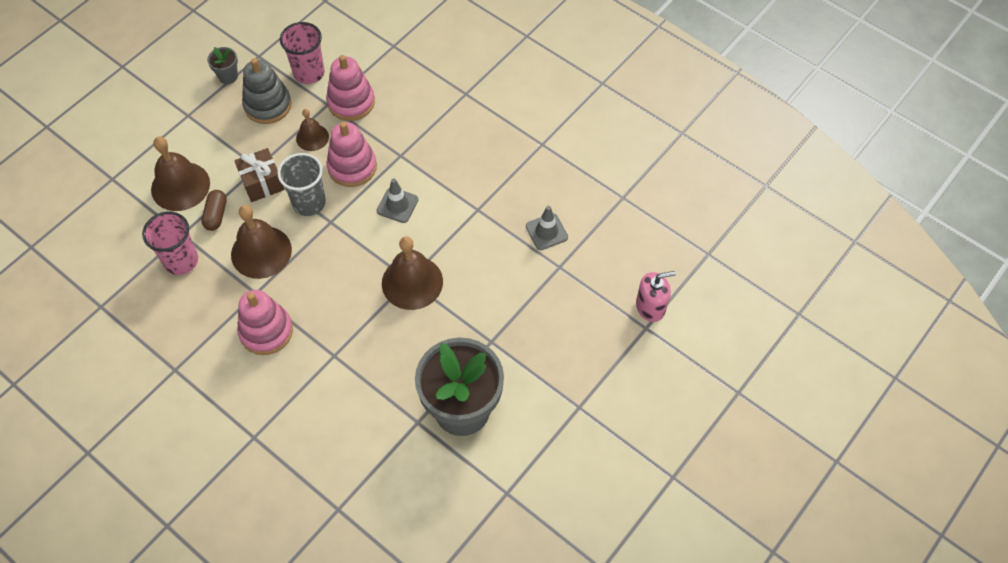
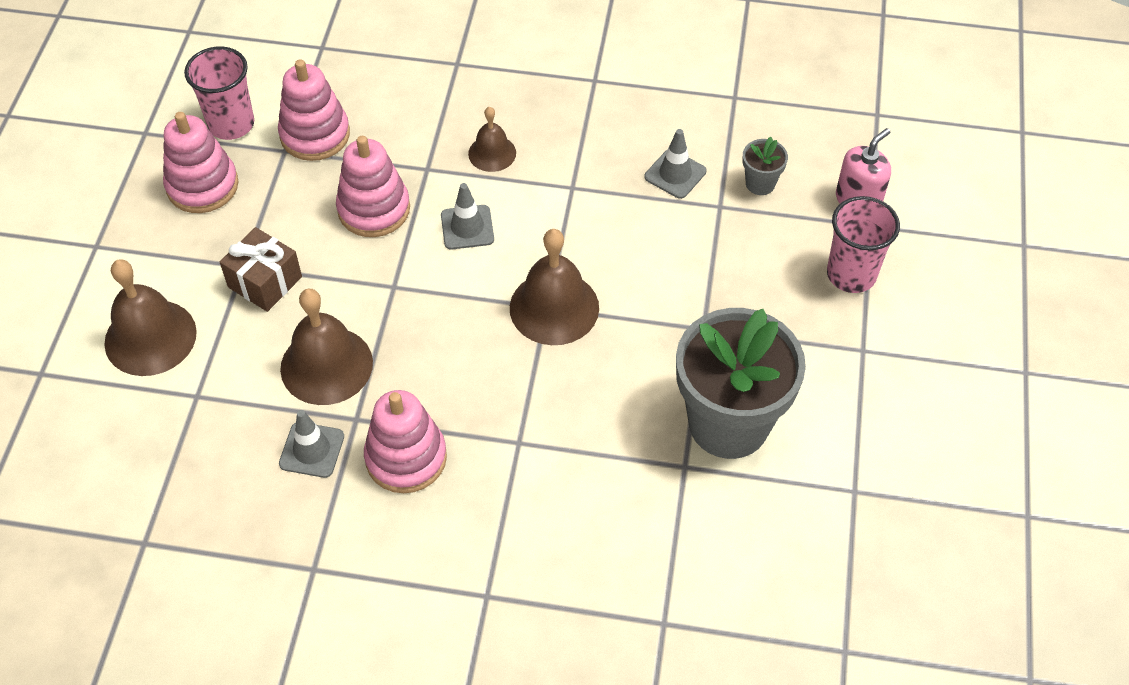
camera: 30 degrees left, 5 degrees down
pink cup [142,212,198,275] -> pink cup moved to [827,196,900,293]
brown capsule [201,190,227,231] -> none
grey flower pot [207,47,238,84] -> grey flower pot moved to [742,137,788,195]
grey stacking toy [242,58,292,124] -> pink stacking toy [163,112,238,213]
grey cup [278,153,326,216] -> none
brown bell [296,109,329,151] -> brown bell moved to [468,107,516,172]
none -> grey traffic cone [279,410,344,478]

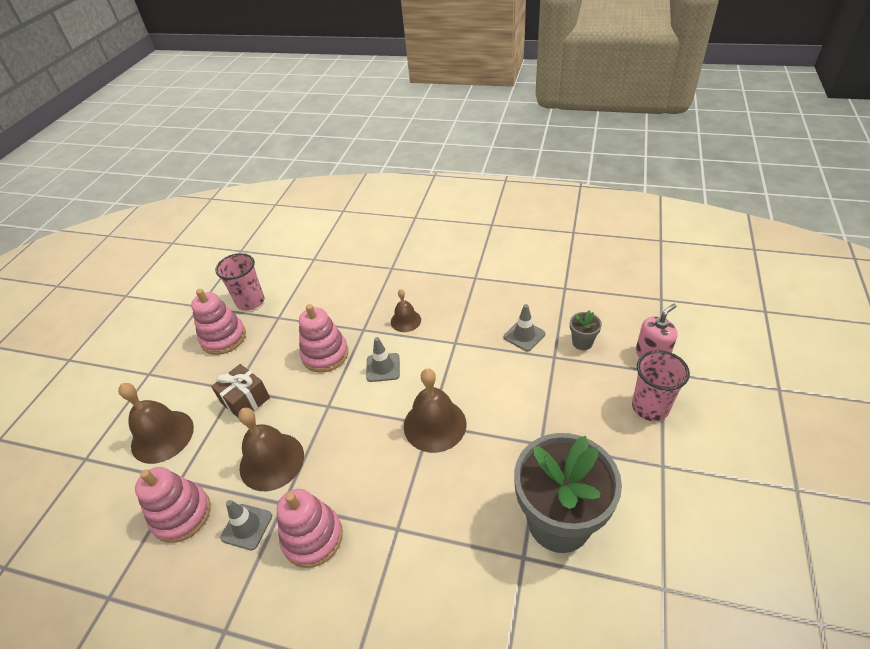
camera: 10 degrees right, 10 degrees down
pink stacking toy [278,59,350,161] -> pink stacking toy moved to [135,467,211,543]

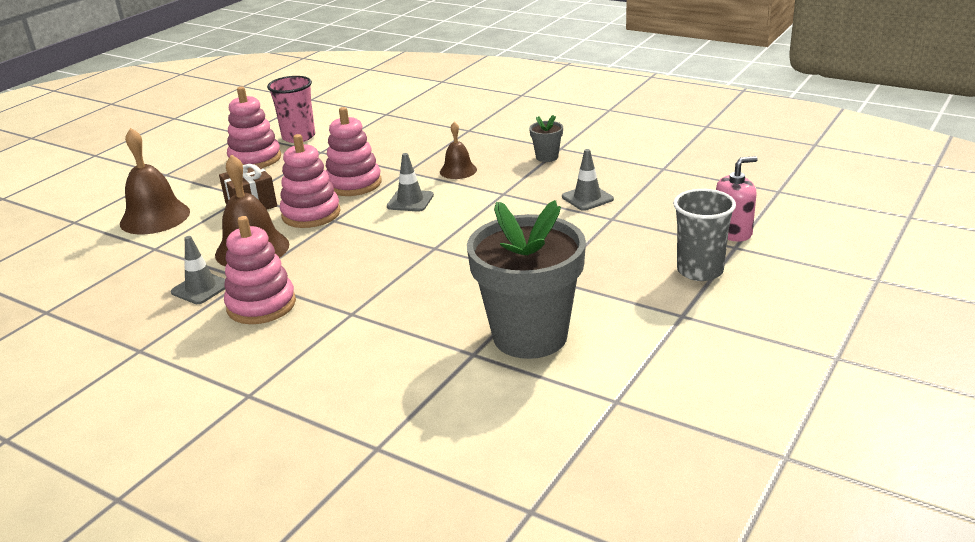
camera: 15 degrees right, 15 degrees down
pink stacking toy [135,467,211,543] -> pink stacking toy moved to [280,134,340,228]
brown bell [404,368,466,453] -> none
grey flower pot [570,310,602,350] -> grey flower pot moved to [529,115,563,162]
pink cup [632,350,690,421] -> grey cup [673,189,736,281]

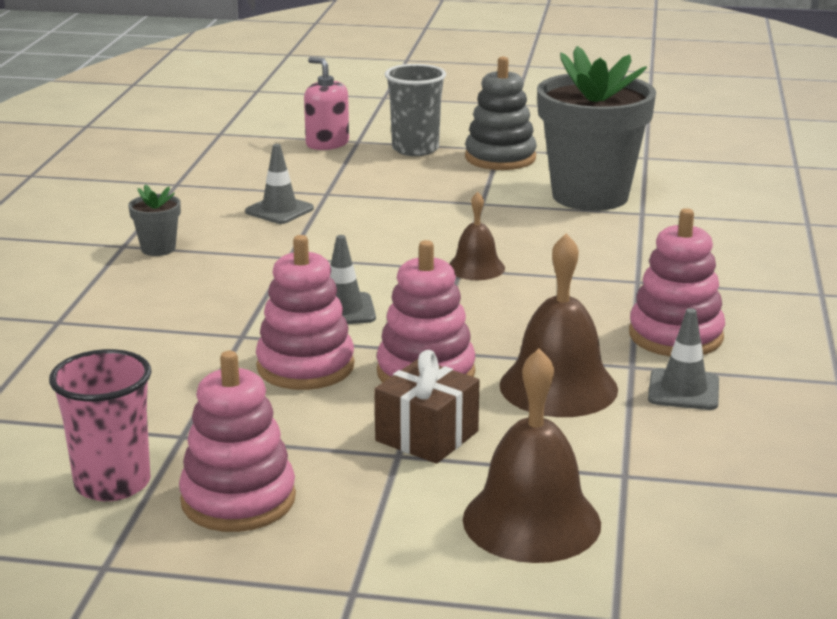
camera: 115 degrees left, 5 degrees down
brown bell [440,122,477,179] -> brown bell moved to [449,192,505,280]
none -> grey stacking toy [465,56,537,170]

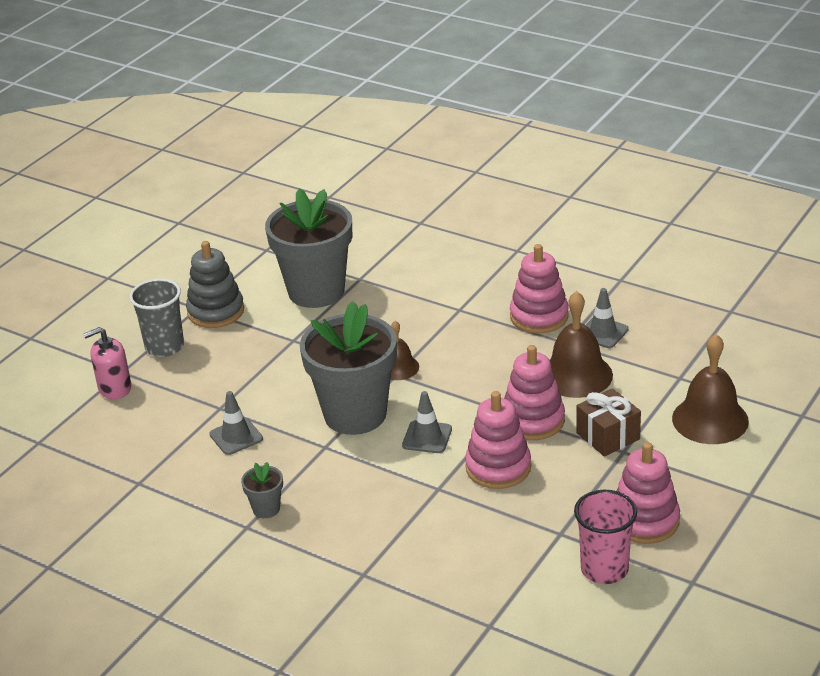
camera: 65 degrees left, 10 degrees up
none -> grey flower pot [300,301,397,435]

